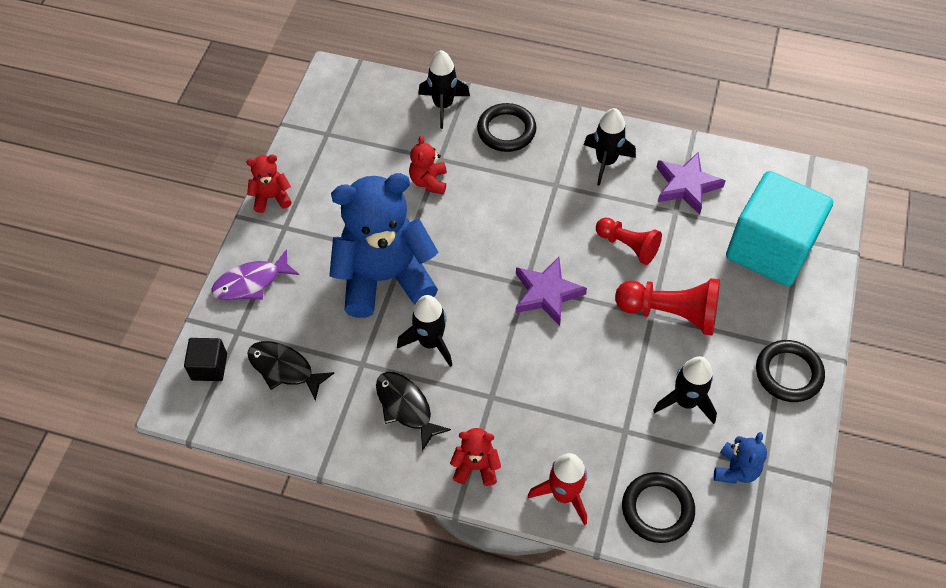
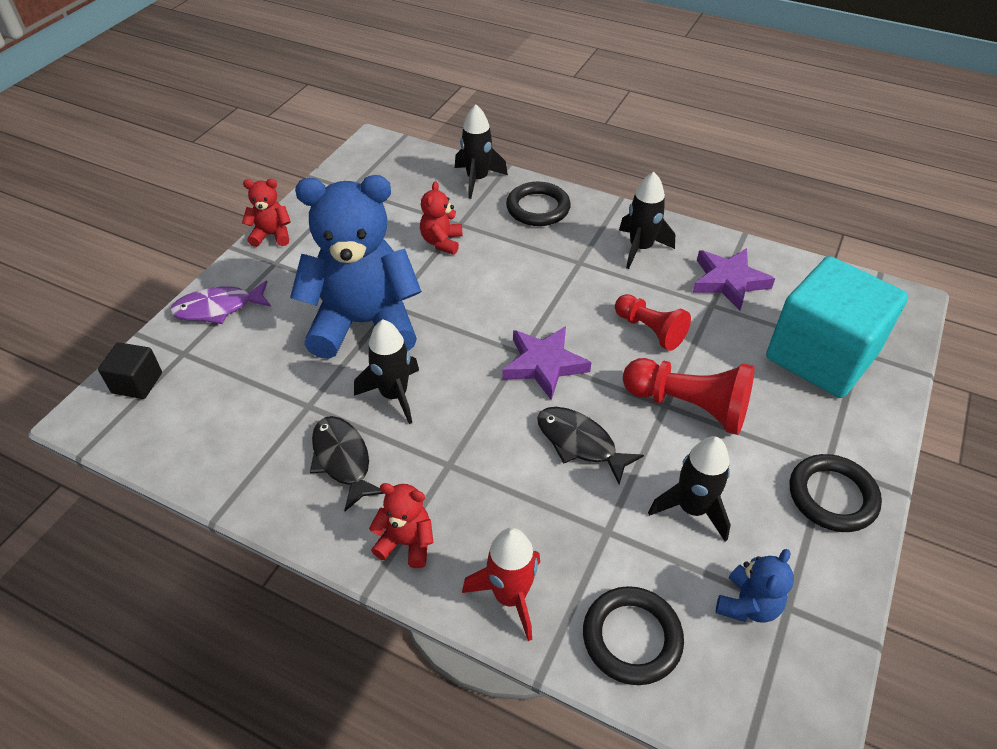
camera: 10 degrees right, 10 degrees down
black fish [247,341,334,401] -> black fish moved to [537,407,644,484]

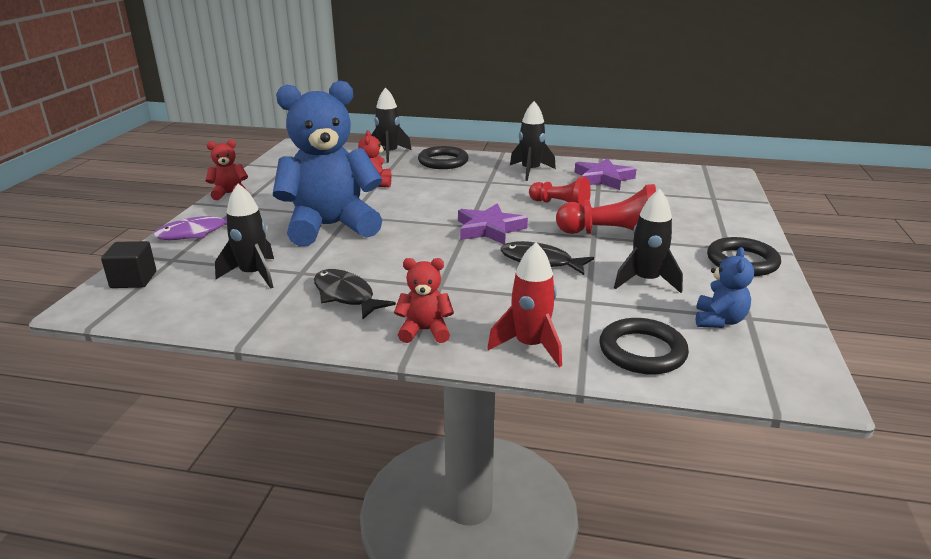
camera: 15 degrees left, 20 degrees down
black rocket [354,319,419,424] -> black rocket moved to [215,184,274,289]
turquoise cube [766,256,908,398] -> none

